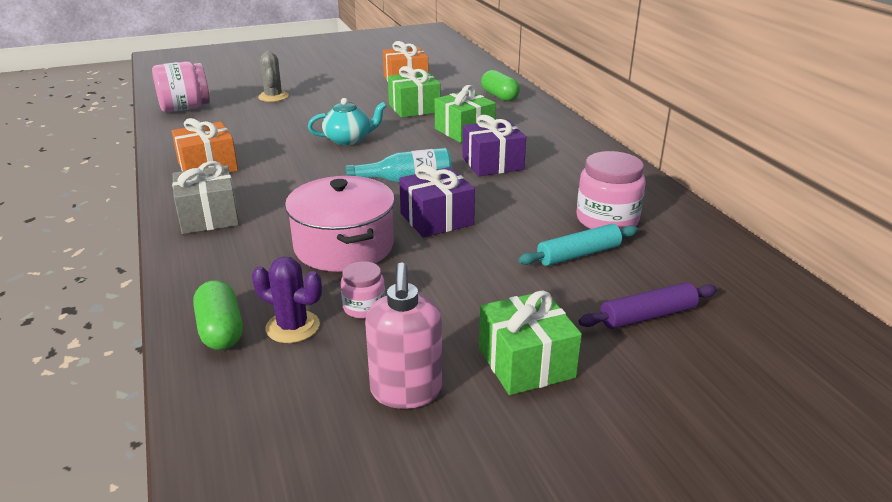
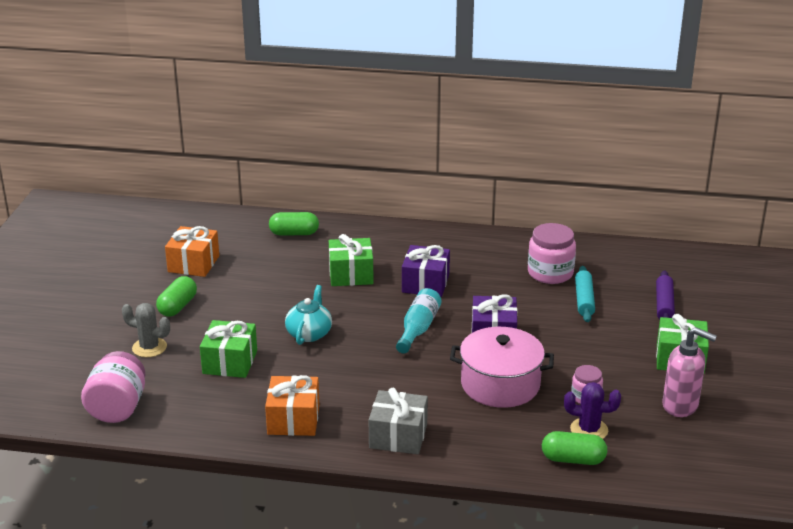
camera: 60 degrees left, 0 degrees up
purple cactus [252,257,322,343] -> purple cactus turned 45 degrees clockwise [564,382,621,439]
green gift [388,66,440,118] -> green gift moved to [200,320,257,378]
none -> green capsule [156,276,197,317]

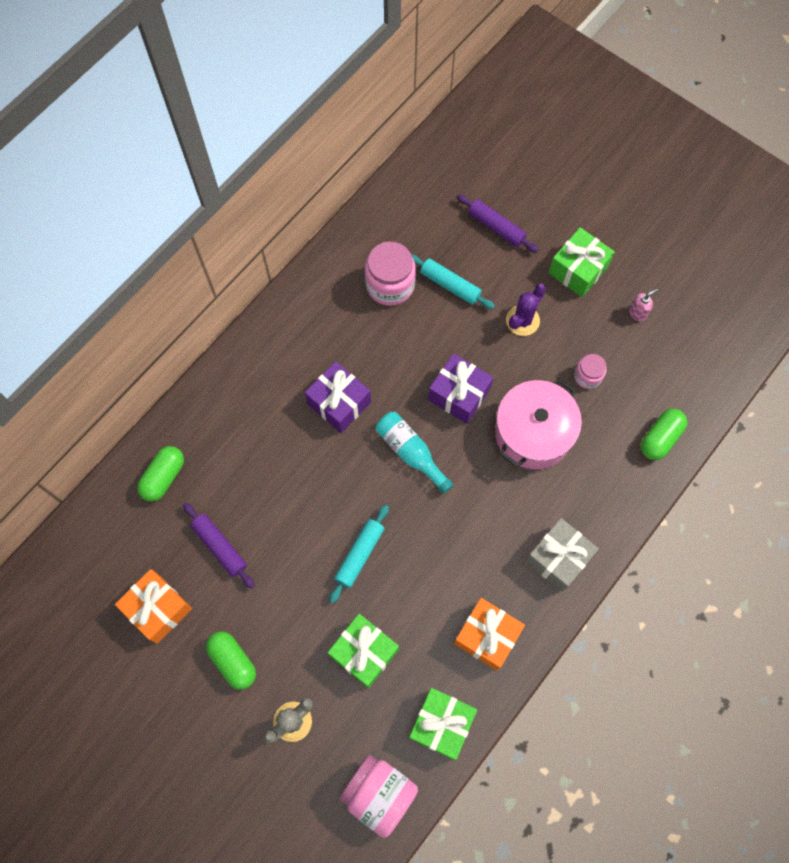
camera: 60 degrees left, 40 degrees up
turquoise teapot [285,285,332,345] -> turquoise rolling pin [329,505,389,603]
green gift [329,234,374,286] -> green gift moved to [409,688,477,760]
purple cactus [564,382,621,439] -> purple cactus moved to [506,283,546,336]
pink soap dispenser [662,327,717,417] -> pink soap dispenser [629,288,658,322], size x0.50
none -> purple rolling pin [183,503,255,589]

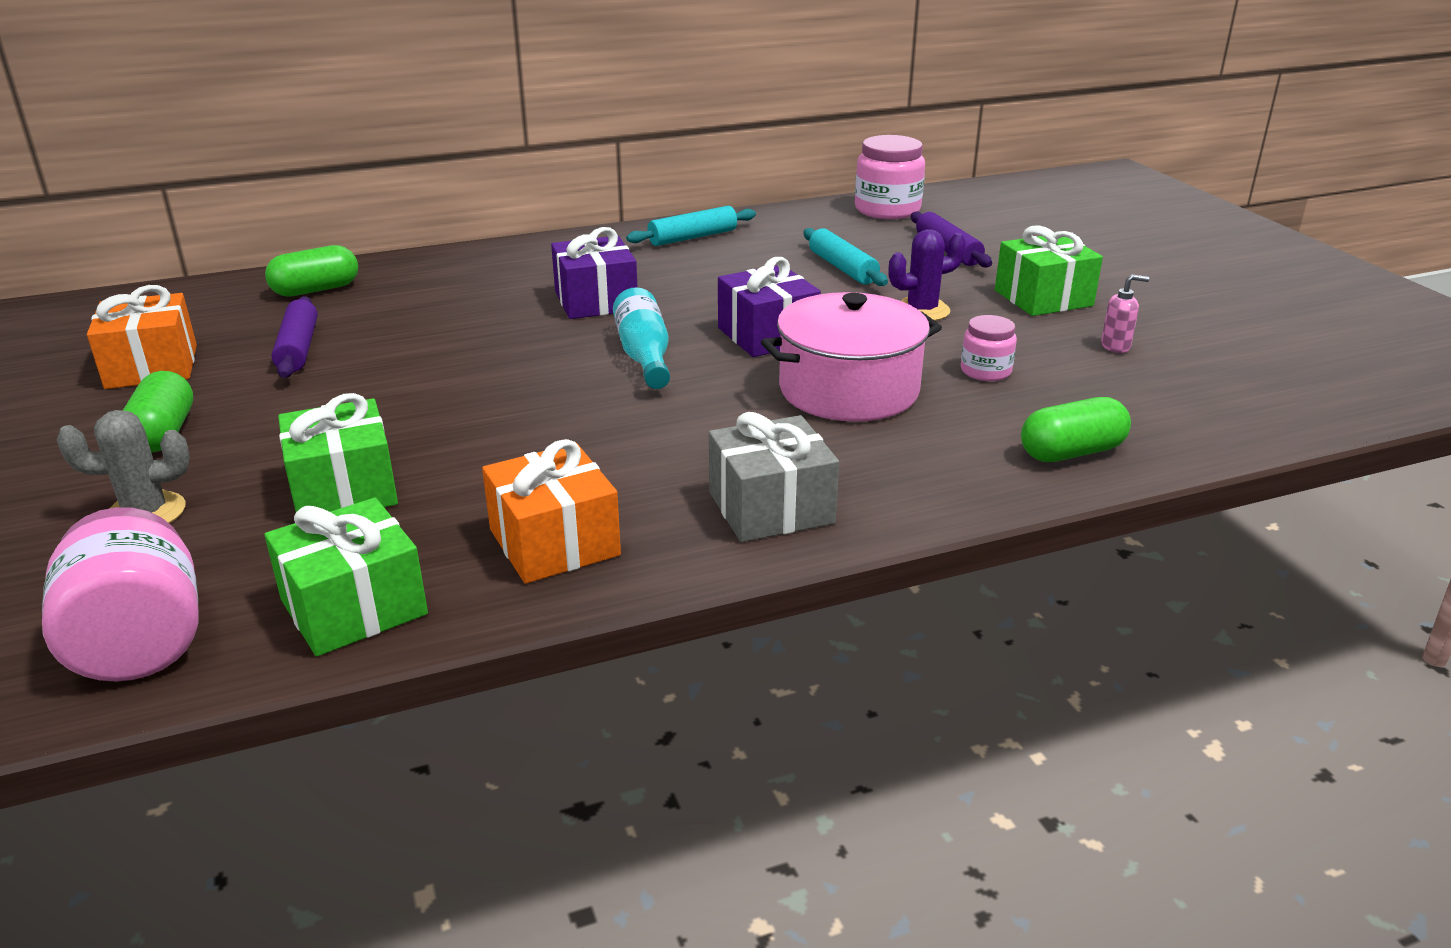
camera: 30 degrees right, 40 degrees down
turquoise rolling pin [329,505,389,603] -> turquoise rolling pin moved to [626,206,756,246]
pink jar [365,242,416,306] -> pink jar moved to [855,135,925,219]

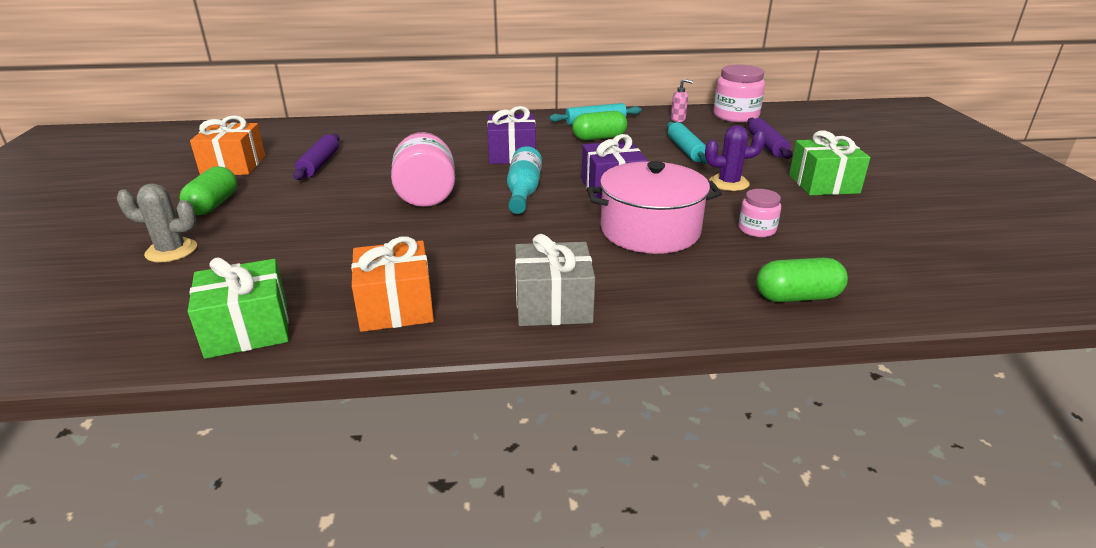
camera: 15 degrees right, 0 degrees up
pink jar [42,507,199,681] -> pink jar moved to [391,132,455,207]
green capsule [265,245,358,297] -> green capsule moved to [572,111,627,140]
green gift [278,393,398,512] -> none
pink soap dispenser [1101,274,1149,353] -> pink soap dispenser moved to [671,79,693,122]

